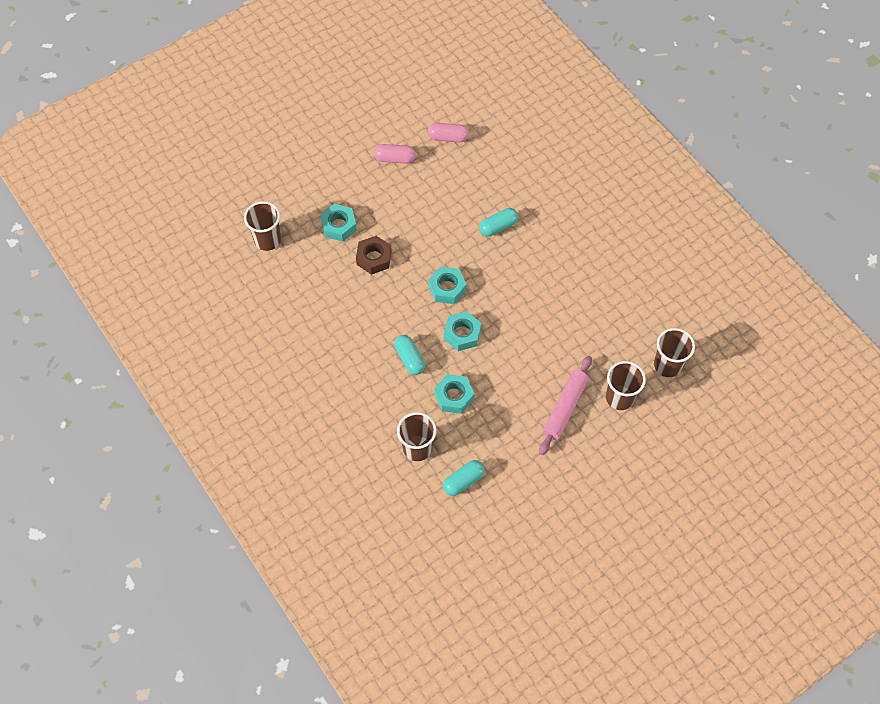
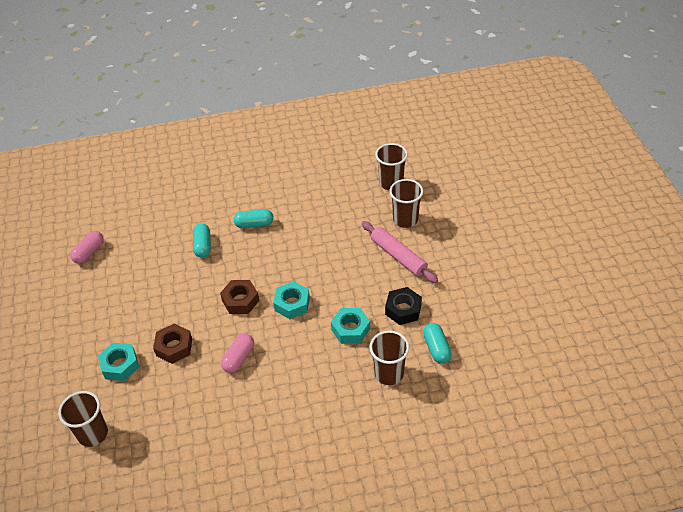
camera: 65 degrees left, 15 degrees down
pink capsule [374,144,416,164] -> pink capsule moved to [221,333,254,373]
turquoise capsule [394,335,425,375] -> turquoise capsule moved to [234,209,274,228]
turquoise nut [428,266,467,304] -> brown nut [220,280,259,314]
none -> black nut [385,287,422,325]

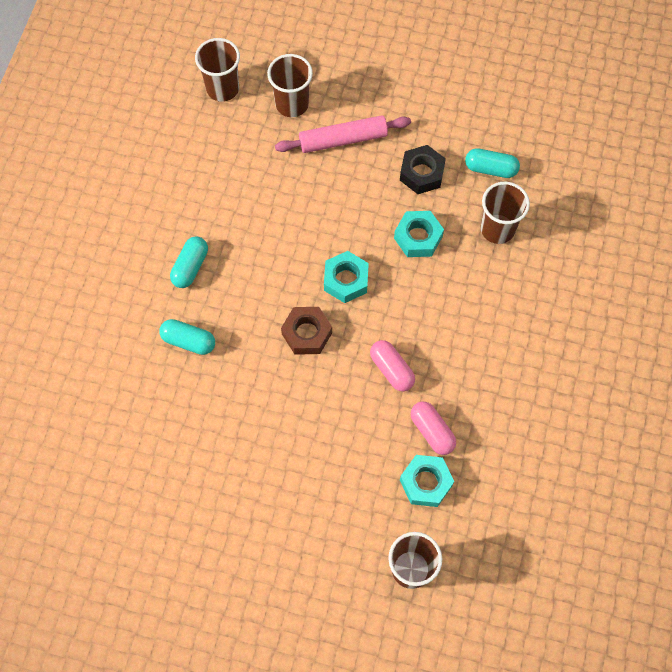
camera: 65 degrees left, 20 degrees up
pink capsule [70,231,104,264] -> pink capsule moved to [411,401,456,455]
turquoise nut [98,342,139,381] -> turquoise nut moved to [400,455,454,507]
brown nut [153,324,192,364] -> none

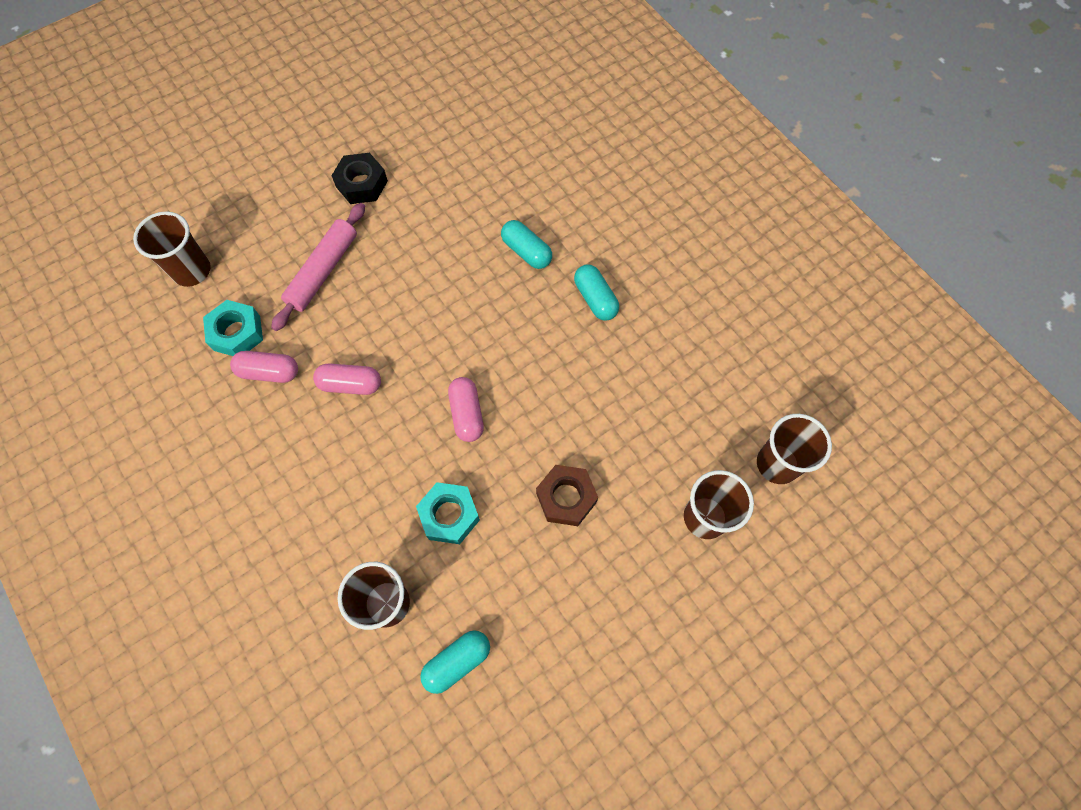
camera: 130 degrees right, 0 degrees up
turquoise capsule [159,319,215,355] -> turquoise capsule turned 75 degrees clockwise [501,220,552,269]
pink rolling pin [275,115,411,153] -> pink rolling pin moved to [271,203,365,331]
brown nut [281,307,332,355] -> brown nut moved to [536,465,598,526]
turquoise nut [324,251,369,303] -> pink capsule [448,377,484,442]
black nut [400,145,446,194] -> black nut moved to [331,153,388,204]

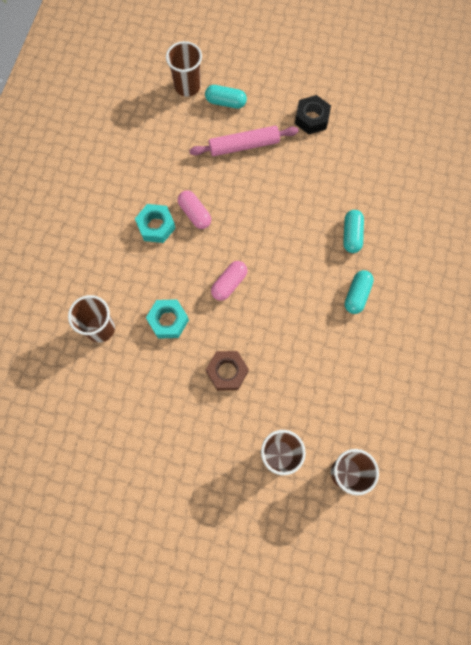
camera: 50 degrees right, 5 degrees up
turquoise nut [203,300,263,356] -> turquoise nut moved to [135,204,176,243]
pink capsule [230,351,298,383] -> none
turquoise capsule [420,630,490,694] -> turquoise capsule moved to [205,85,247,109]

